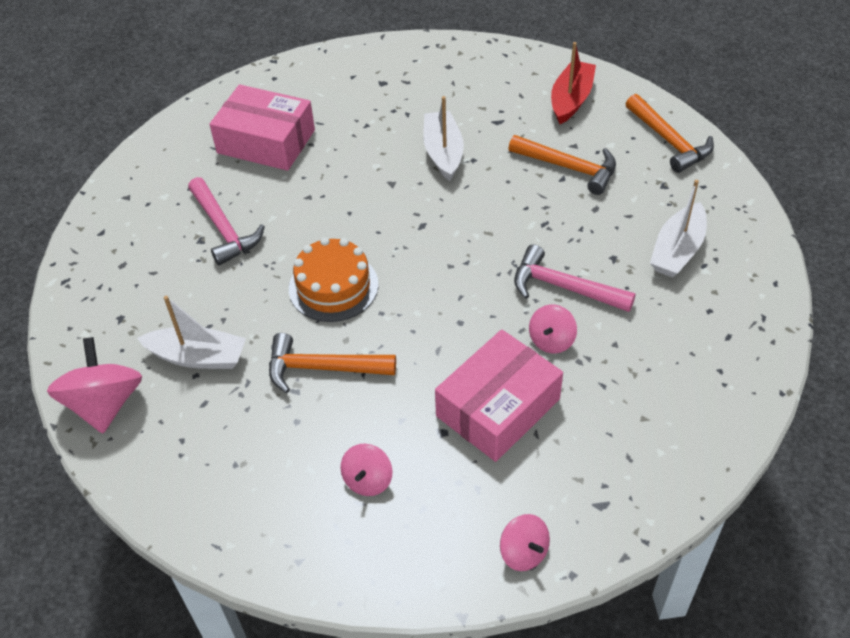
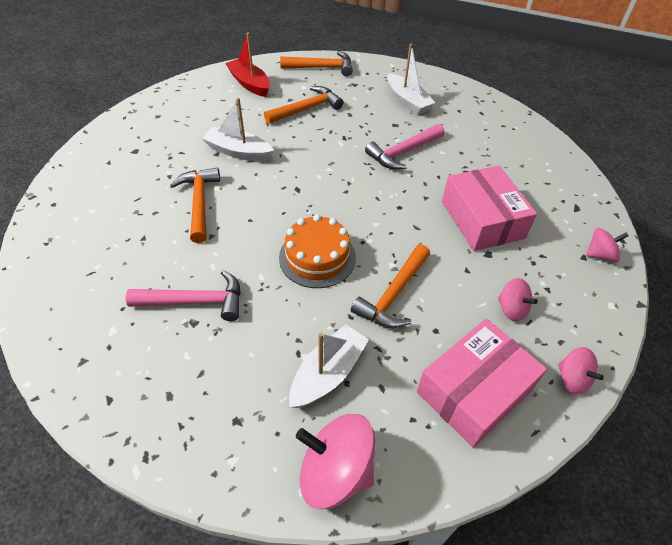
camera: 65 degrees left, 0 degrees up
pink box [209,84,315,171] -> pink box moved to [417,319,547,448]
pink spinning top [529,304,577,354] -> pink spinning top moved to [558,347,604,394]
none -> orange hammer [171,168,220,243]

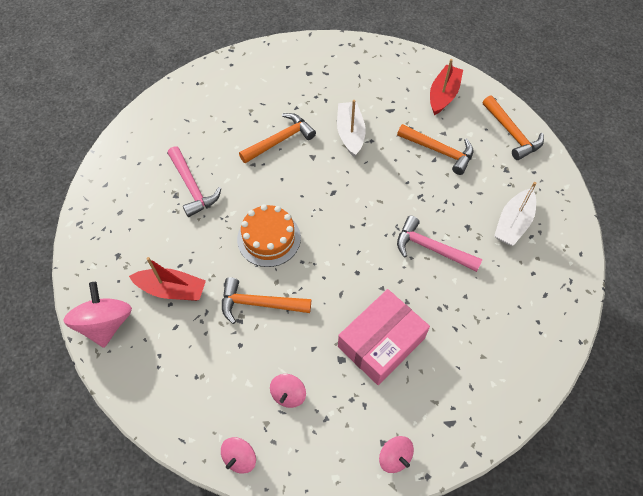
camera: 65 degrees right, 10 degrees up
white boat [289,325,369,408] -> red boat [129,257,206,301]
pink box [417,319,547,448] -> none

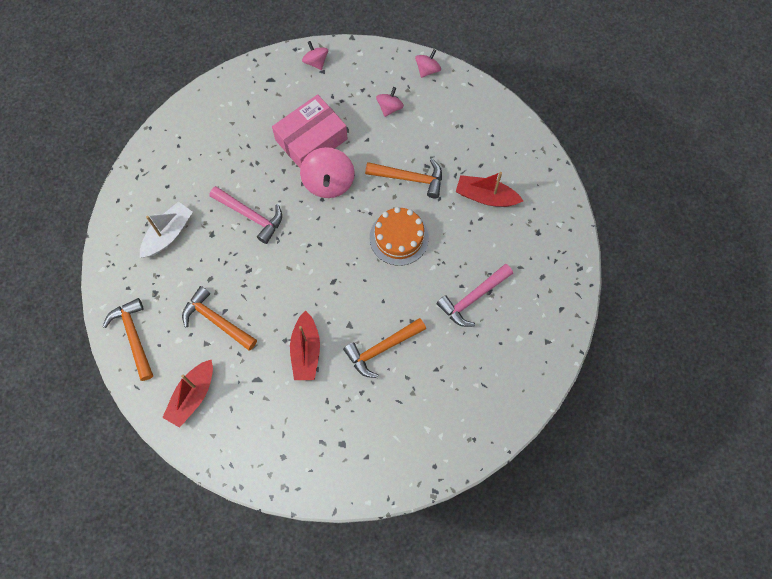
camera: 175 degrees left, 10 degrees up
pink spinning top [64,282,132,348] -> pink spinning top moved to [300,147,355,198]
pink hammer [168,146,222,217] -> pink hammer turned 105 degrees counterclockwise [437,264,513,327]
white boat [337,100,366,157] -> red boat [290,310,320,380]

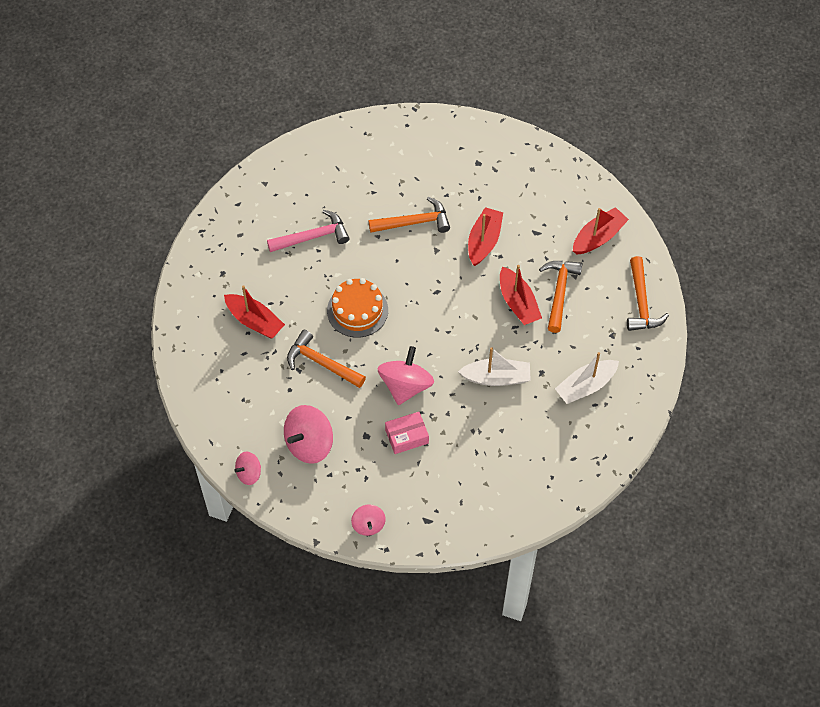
camera: 160 degrees left, 10 degrees down
orange hammer [182,286,257,351] -> orange hammer turned 135 degrees counterclockwise [539,261,582,333]
pink hammer [210,186,282,244] -> white boat [458,347,531,386]
pink box [272,94,348,168] -> pink box [385,412,429,454], size x0.57
pink spinning top [376,87,404,117] -> pink spinning top [284,405,333,464], size x1.77
none -> red boat [500,265,542,325]

